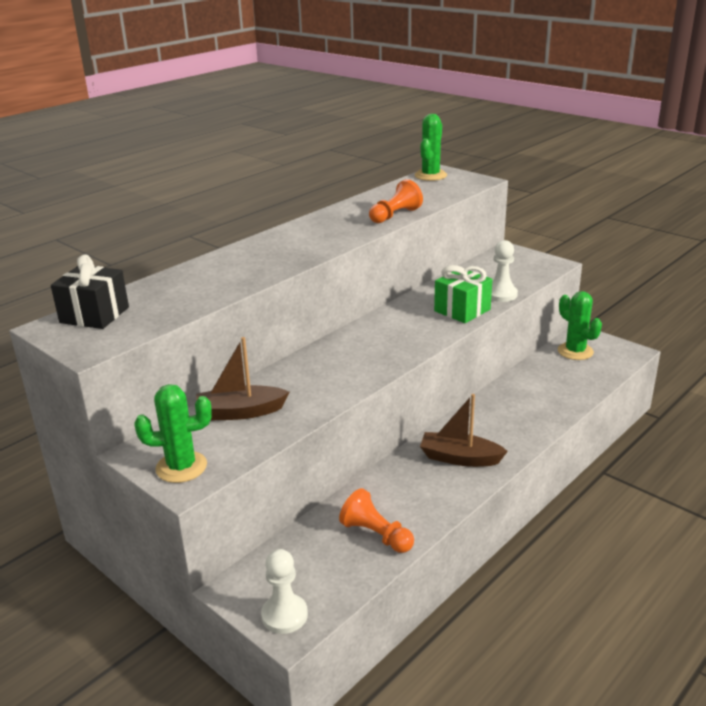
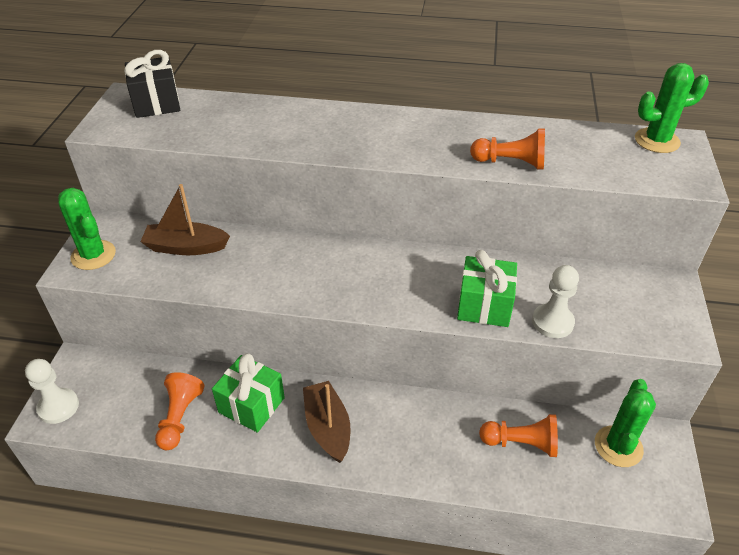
camera: 55 degrees right, 15 degrees up
brown boat [196,337,289,421] -> brown boat turned 45 degrees counterclockwise [140,184,230,255]
none -> green gift [212,353,285,432]
none -> orange pawn [479,414,558,457]

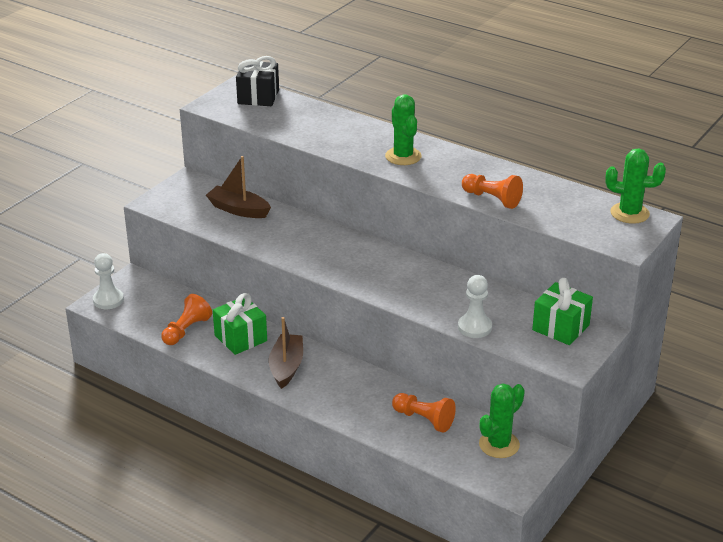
camera: 25 degrees right, 10 degrees down
green cactus [58,188,116,270] -> green cactus moved to [385,94,422,165]
green gift [457,250,517,327] -> green gift moved to [532,278,593,345]

